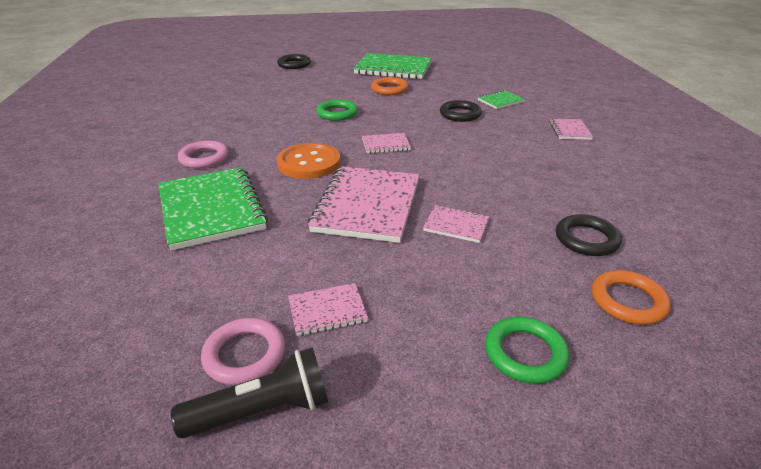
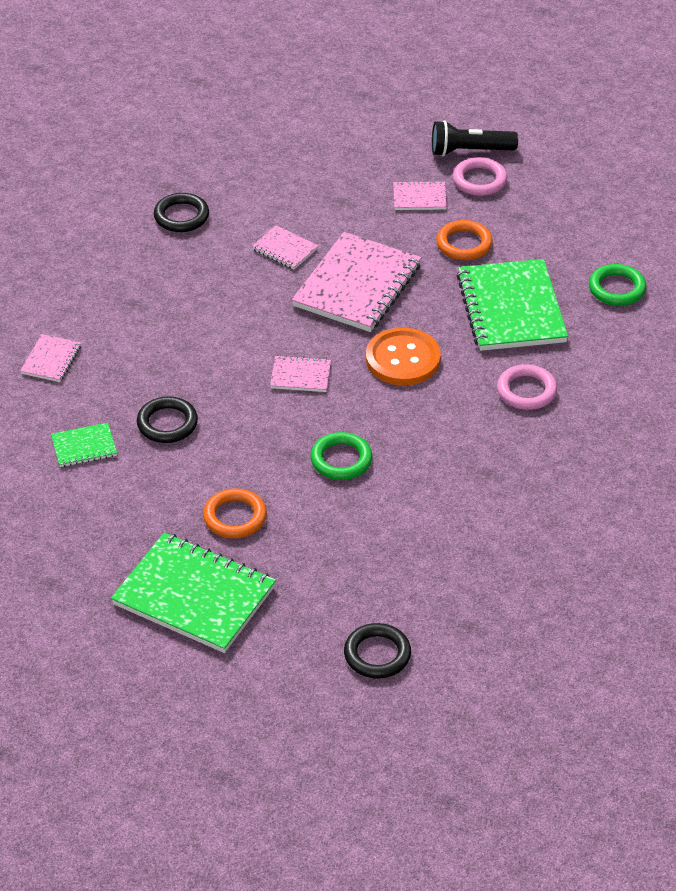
camera: 165 degrees left, 10 degrees up
green ring [485,317,570,384] -> green ring moved to [589,264,646,306]
orange ring [592,270,671,325] -> orange ring moved to [436,220,493,261]

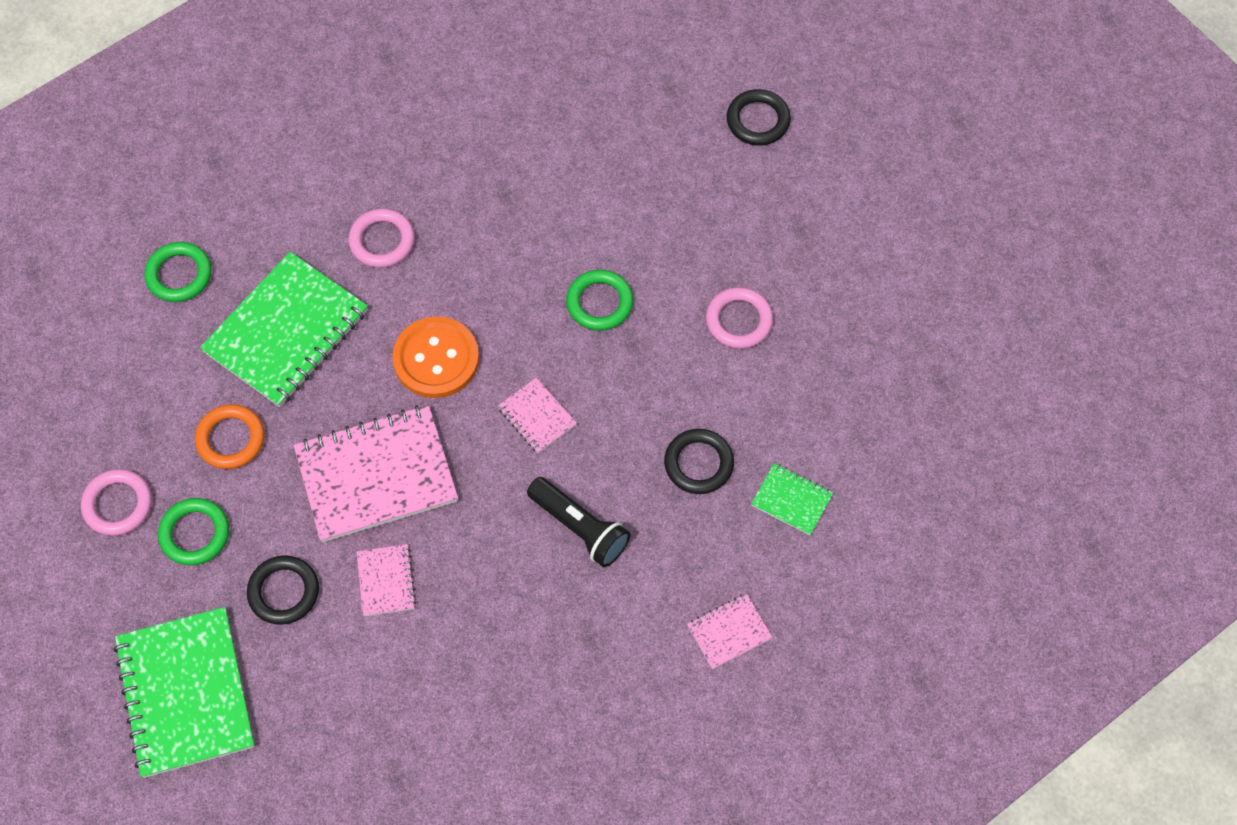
camera: 135 degrees left, 20 degrees up
green notebook [111,532,276,653] -> green notebook moved to [114,607,255,778]
black ring [154,193,209,232] -> black ring moved to [247,555,319,625]
orange ring [203,488,267,539] -> pink ring [706,287,773,349]
pink notebook [393,181,447,210] -> green ring [158,498,229,565]
black flashlight [432,120,518,156] -> black flashlight moved to [527,477,631,567]

